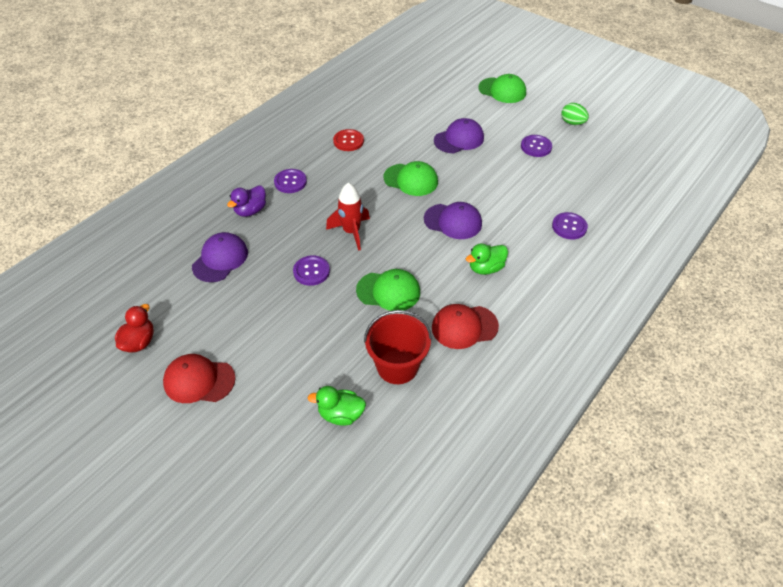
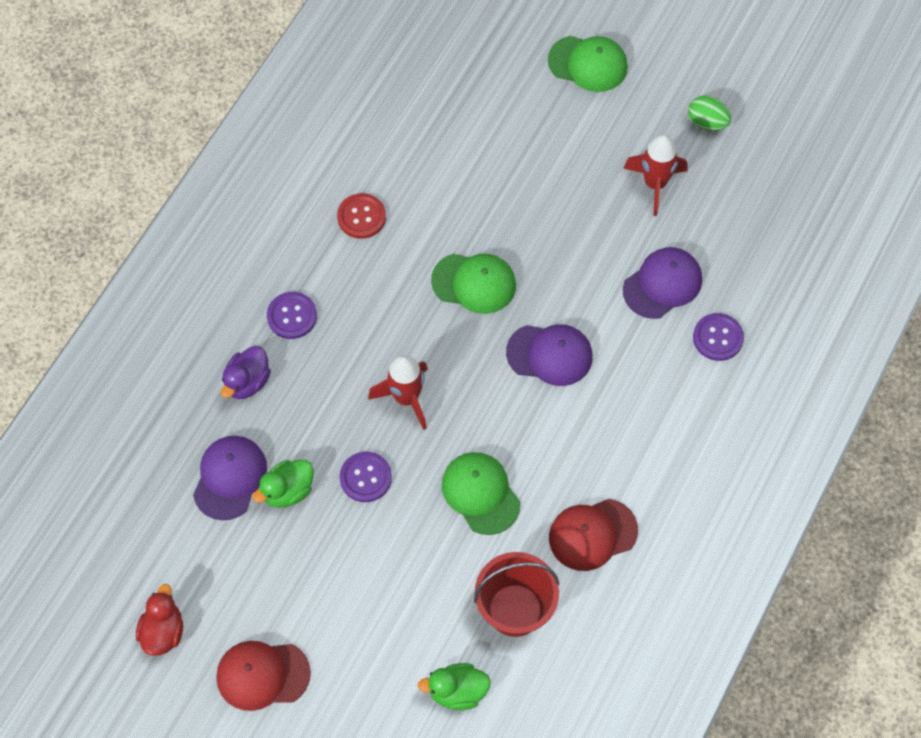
camera: 10 degrees left, 15 degrees up
green cap [356,269,420,311] -> green cap turned 120 degrees counterclockwise [442,452,520,535]
purple cap [434,118,484,153] -> purple cap moved to [623,247,702,319]
green duck [466,244,508,275] -> green duck moved to [252,460,313,508]
purple button [521,135,552,157] -> red rocket [623,135,687,216]

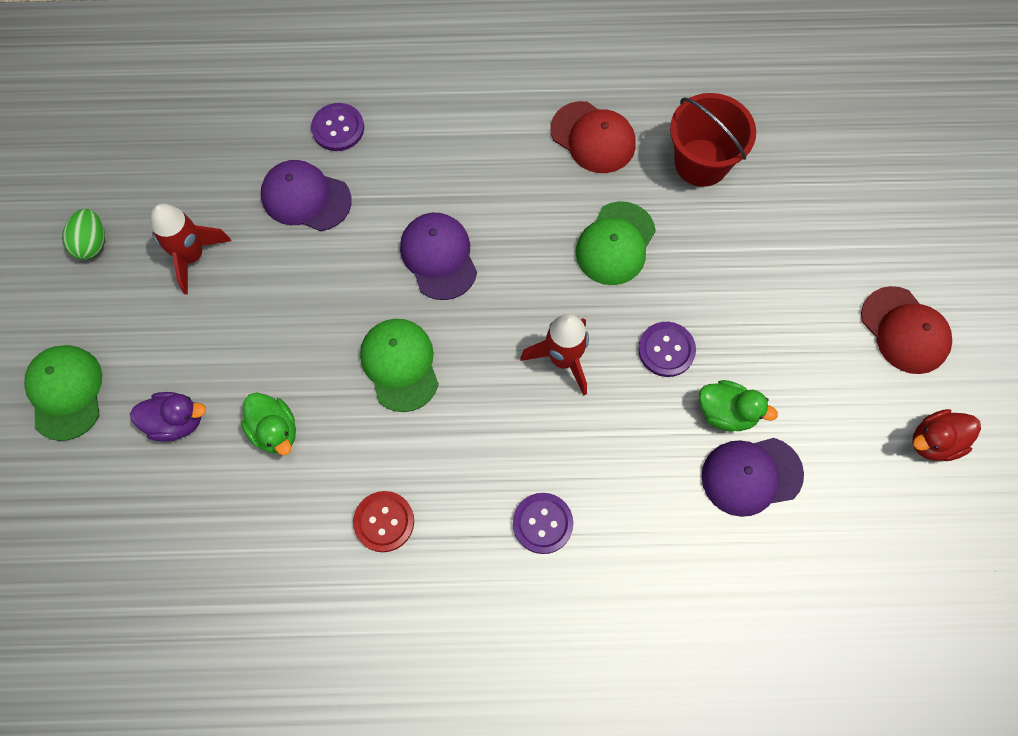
camera: 120 degrees left, 5 degrees up
purple duck [221,346,271,399] -> purple duck moved to [130,392,206,442]
green duck [418,663,491,710] -> green duck moved to [241,393,296,455]

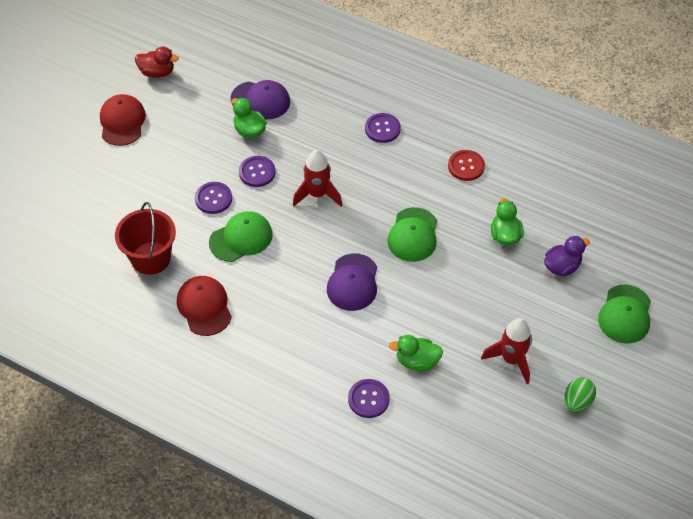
camera: 150 degrees left, 15 degrees down
purple duck [130,392,206,442] -> purple duck turned 120 degrees clockwise [544,236,590,276]
purple cap [261,160,352,231] -> green duck [389,335,443,371]
none -> purple button [195,182,232,214]

